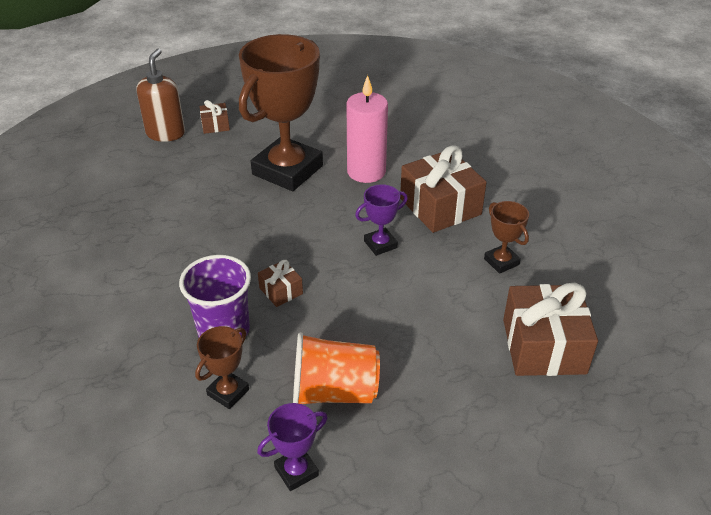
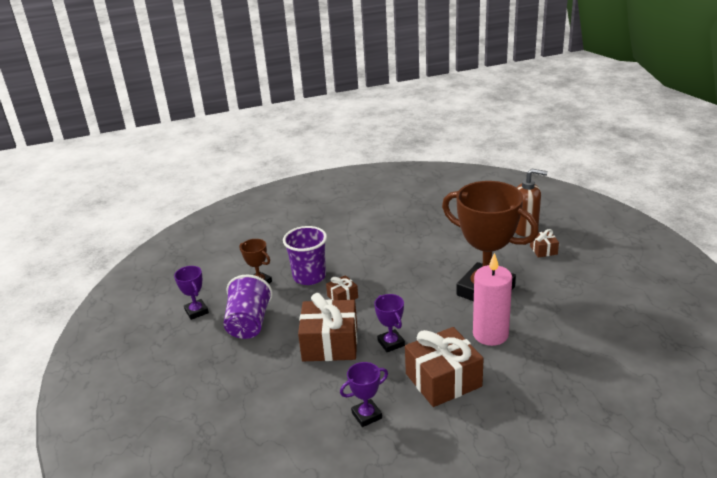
camera: 95 degrees right, 10 degrees down
orange cup [293,332,380,404] -> purple cup [224,275,273,339]
brown trophy [484,201,529,274] -> purple trophy [340,362,388,427]
brown gift [503,283,598,376] -> brown gift moved to [298,293,357,361]

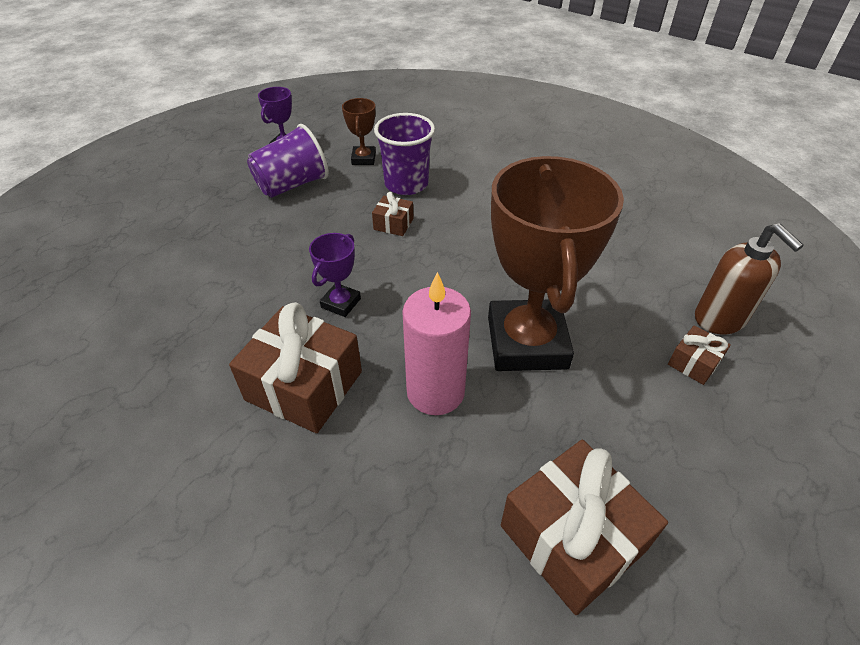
camera: 50 degrees right, 15 degrees up
brown gift [298,293,357,361] -> brown gift moved to [501,440,668,615]
purple trophy [340,362,388,427] -> none

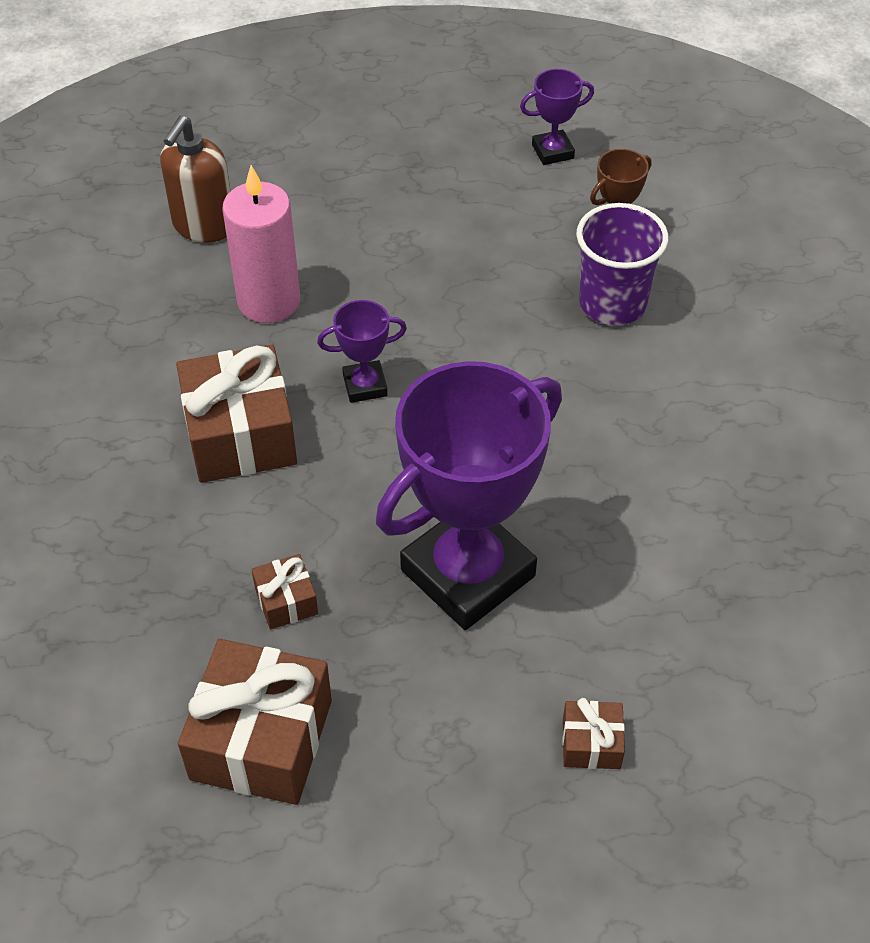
camera: 50 degrees right, 5 degrees up
purple cup [247,124,329,198] -> none
brown gift [372,192,413,236] -> brown gift moved to [252,554,318,630]
pink candle [402,272,471,415] -> pink candle moved to [222,165,300,323]
brown trophy [488,156,624,371] -> purple trophy [376,361,562,630]
brown soap dispenser [695,223,804,334] -> brown soap dispenser moved to [160,116,231,243]

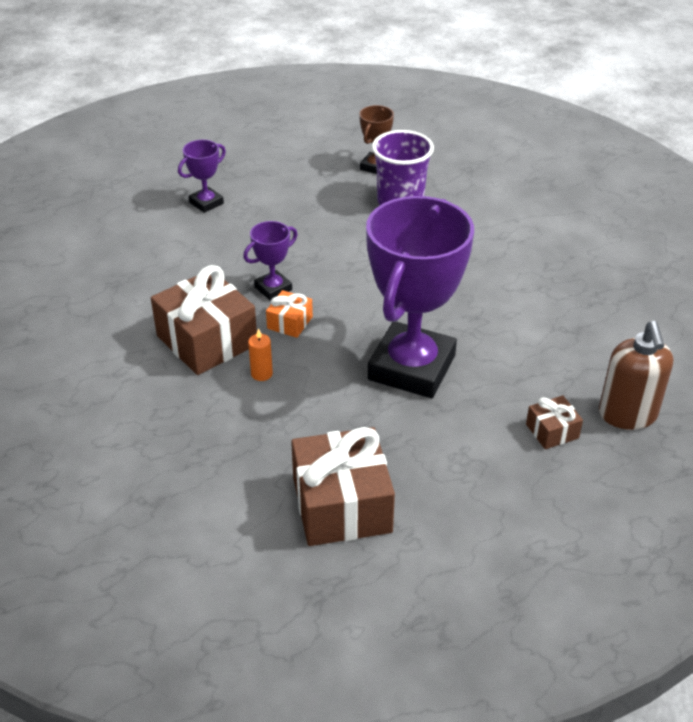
camera: 25 degrees left, 10 degrees down
brown soap dispenser [160,116,231,243] -> brown soap dispenser moved to [599,321,673,430]
pink candle [222,165,300,323] -> none
brown gift [252,554,318,630] -> none
purple trophy [520,69,594,165] -> purple trophy moved to [178,140,226,213]
none -> orange candle [248,328,273,381]
none -> orange gift [266,290,313,338]

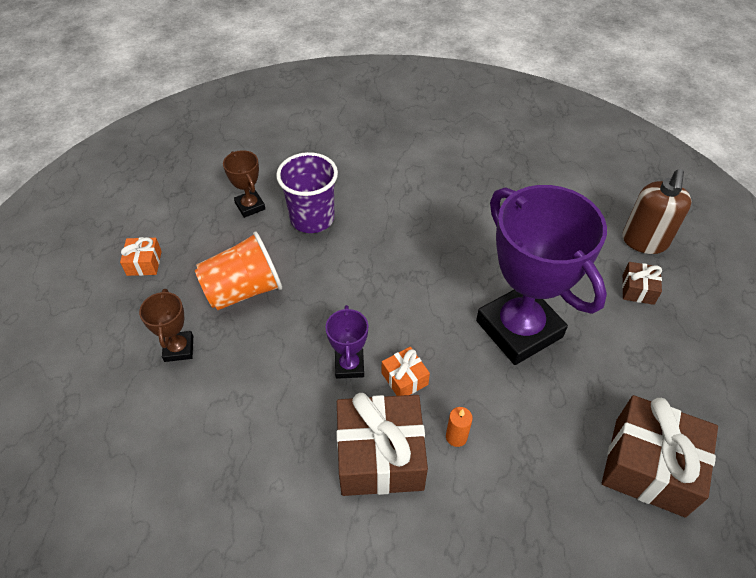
camera: 55 degrees left, 10 degrees up
purple trophy [178,140,226,213] -> brown trophy [139,289,193,362]
brown soap dispenser [599,321,673,430] -> brown soap dispenser turned 75 degrees clockwise [622,169,692,254]
none -> orange gift [120,237,162,276]
none -> orange cup [195,231,282,310]

